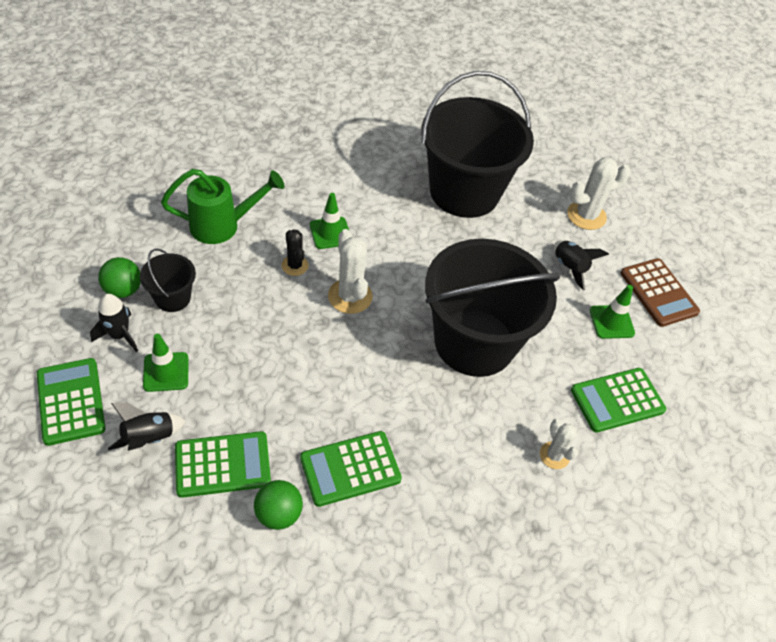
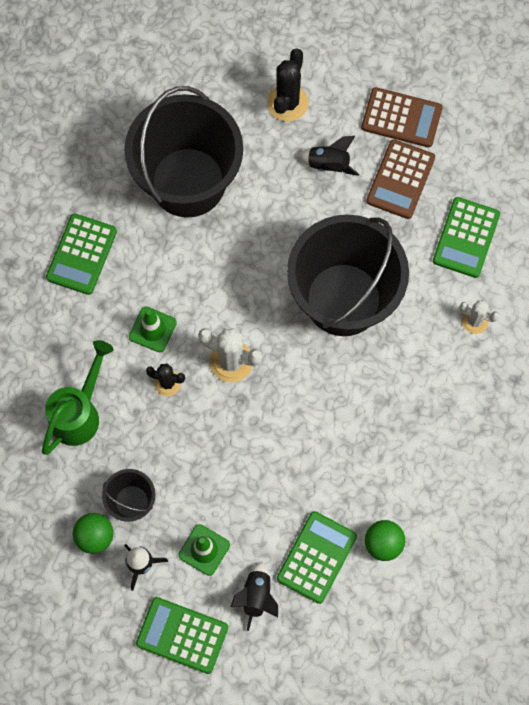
camera: 45 degrees left, 20 degrees up
green calculator [300,431,402,507] -> green calculator moved to [46,214,117,295]
white cactus [567,157,631,230] -> black cactus [267,48,309,122]
green traffic cone [590,285,635,339] -> brown calculator [366,139,435,219]

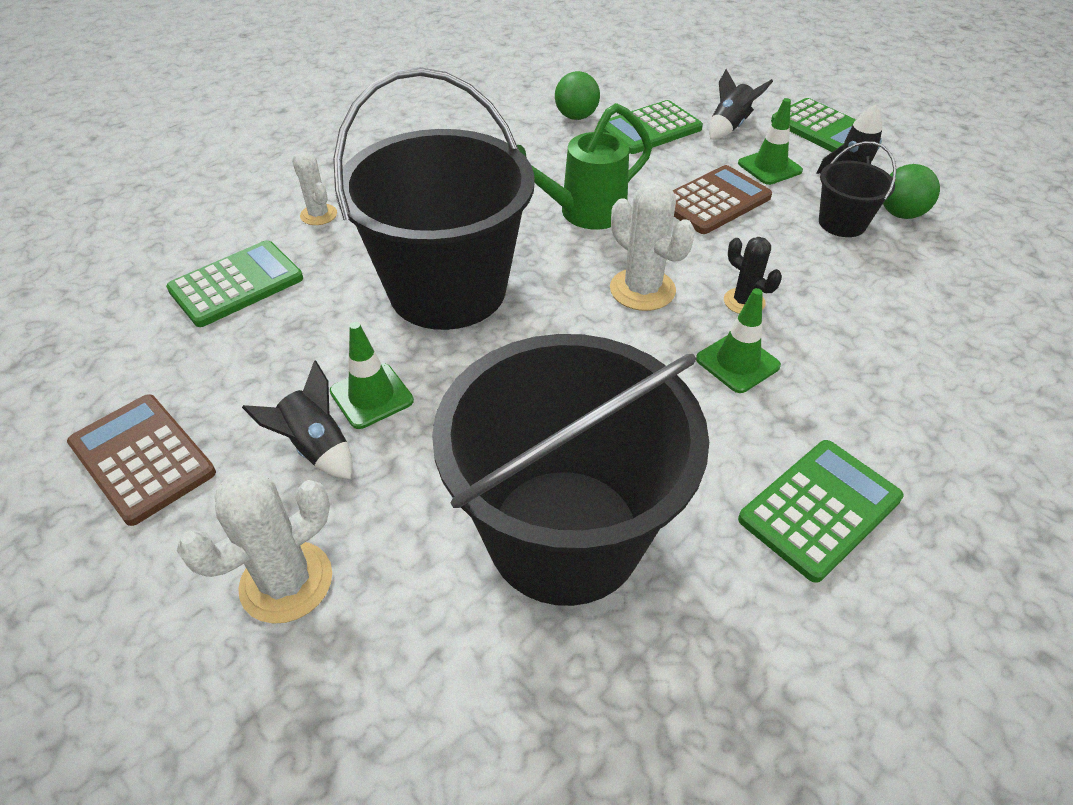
camera: 150 degrees left, 25 degrees down
green watering can [42,340,114,455] -> green watering can moved to [517,103,652,230]
black cactus [267,48,309,122] -> white cactus [177,470,332,624]
brown calculator [366,139,435,219] -> brown calculator moved to [673,165,772,234]
none -> green traffic cone [330,322,414,429]

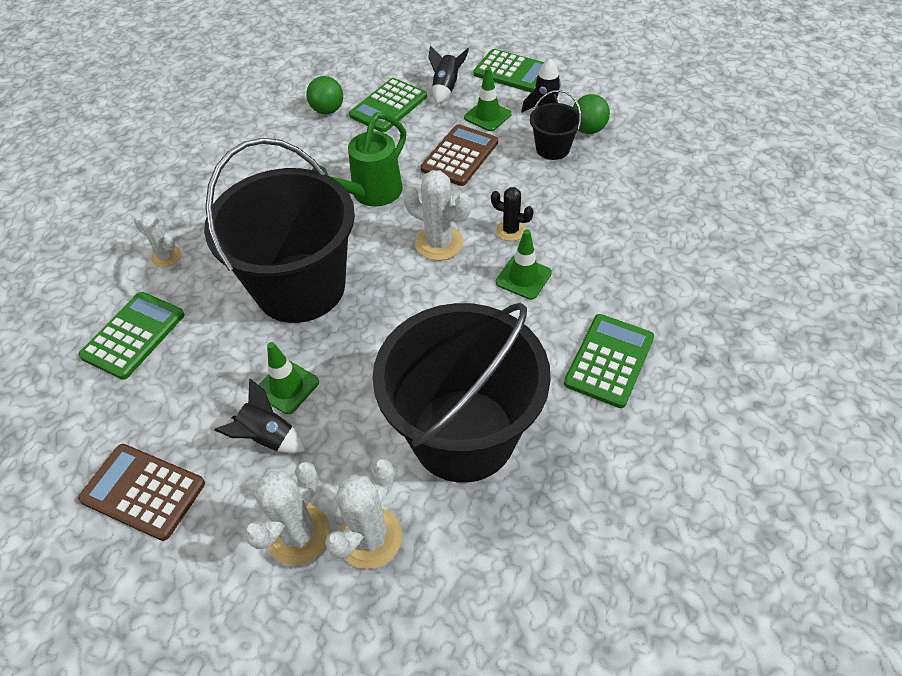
camera: 20 degrees left, 5 degrees up
none -> white cactus [325,459,402,569]

